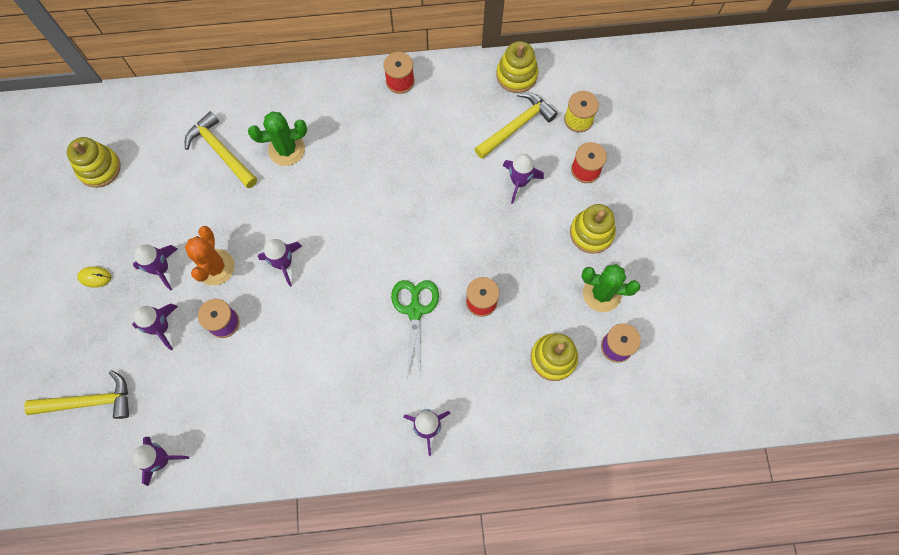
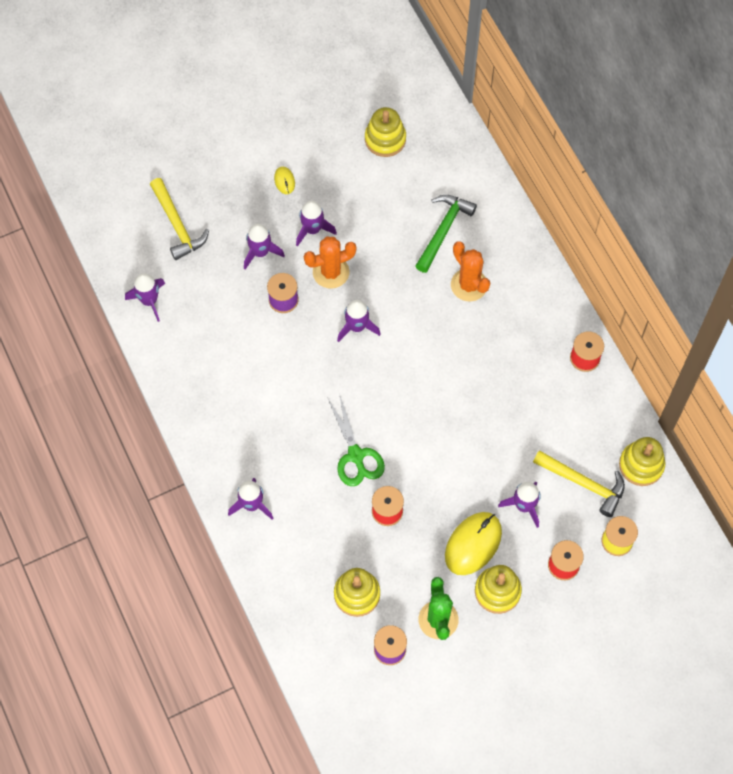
camera: 70 degrees right, 5 degrees down
yellow hammer [185,111,257,188] -> green hammer [416,195,477,273]
green cactus [248,112,307,166] -> orange cactus [451,242,490,301]
green scissors [391,280,439,379] -> green scissors turned 90 degrees clockwise [327,393,385,486]
none -> yellow mouse [445,512,502,575]

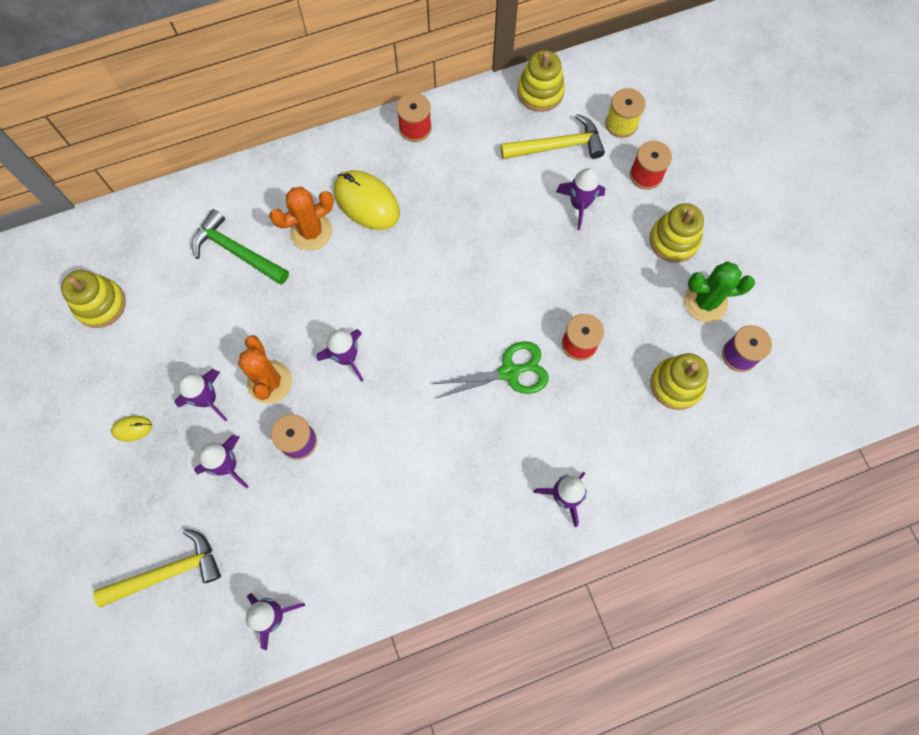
camera: 85 degrees left, 5 degrees up
yellow mouse [445,512,502,575] -> yellow mouse moved to [334,170,400,230]
yellow hammer [533,450,625,517] -> yellow hammer turned 45 degrees clockwise [500,114,605,159]

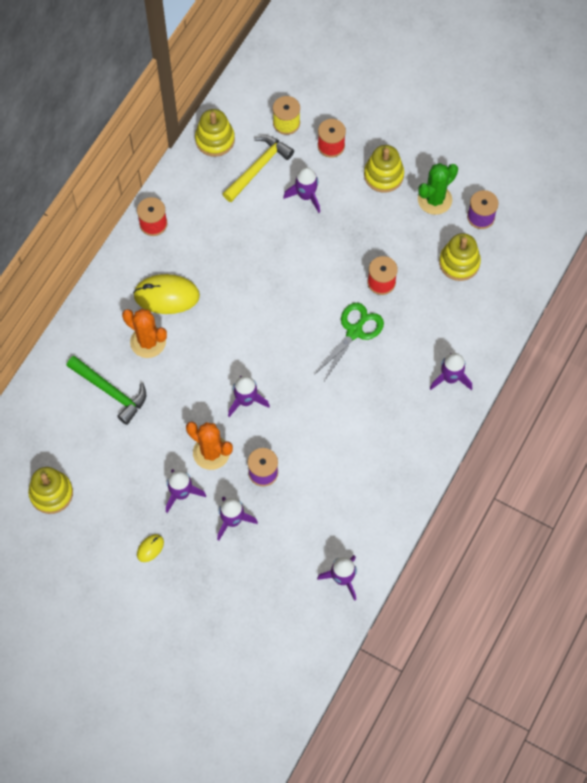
camera: 40 degrees left, 5 degrees down
yellow hammer [93,529,221,608] -> none
green hammer [192,209,289,285] -> green hammer turned 135 degrees counterclockwise [67,356,146,425]
orange cactus [269,187,334,251] -> orange cactus turned 75 degrees counterclockwise [122,309,167,358]

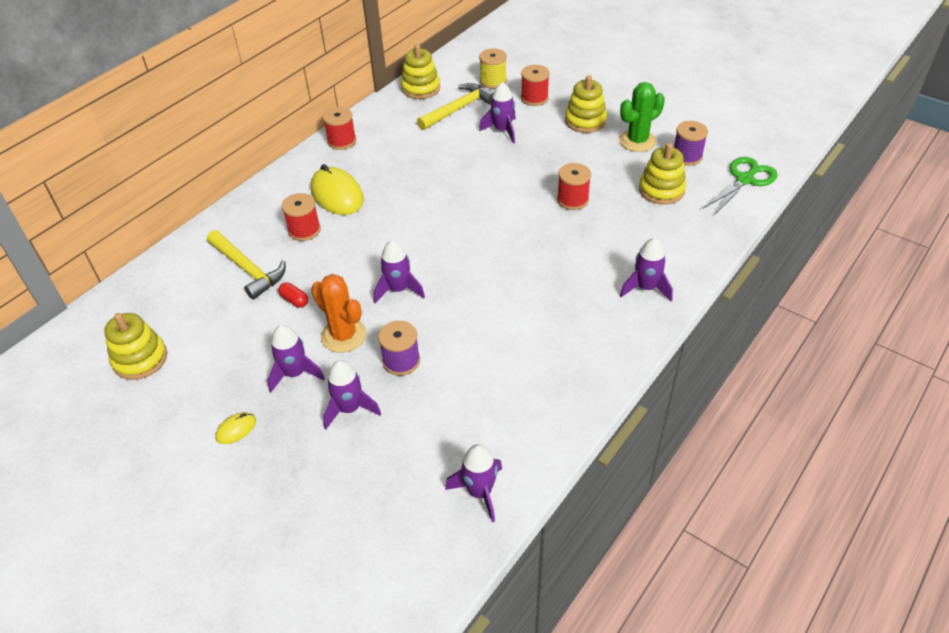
camera: 10 degrees right, 20 degrees down
green hammer [67,356,146,425] -> yellow hammer [207,230,286,299]
orange cactus [122,309,167,358] -> red spool [282,193,321,241]
yellow mouse [133,274,200,314] -> yellow mouse turned 45 degrees clockwise [311,164,364,215]
green scissors [314,303,384,381] -> green scissors moved to [702,157,778,215]
none -> red capsule [278,282,308,308]

